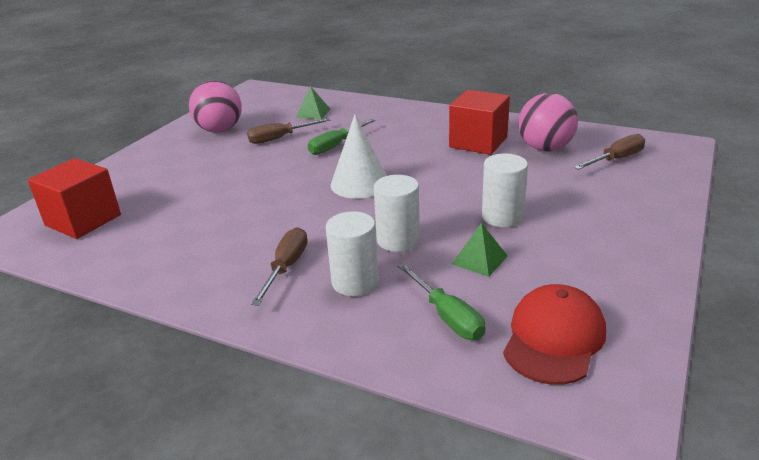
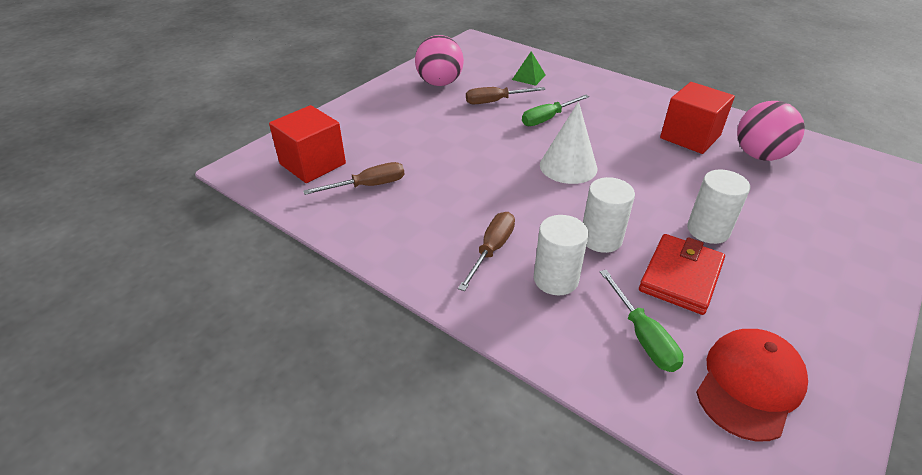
camera: 10 degrees right, 10 degrees up
green pyramid [452,223,508,277] -> red wallet [639,234,725,315]
brown screwdriver [574,134,645,170] -> brown screwdriver moved to [303,162,405,195]

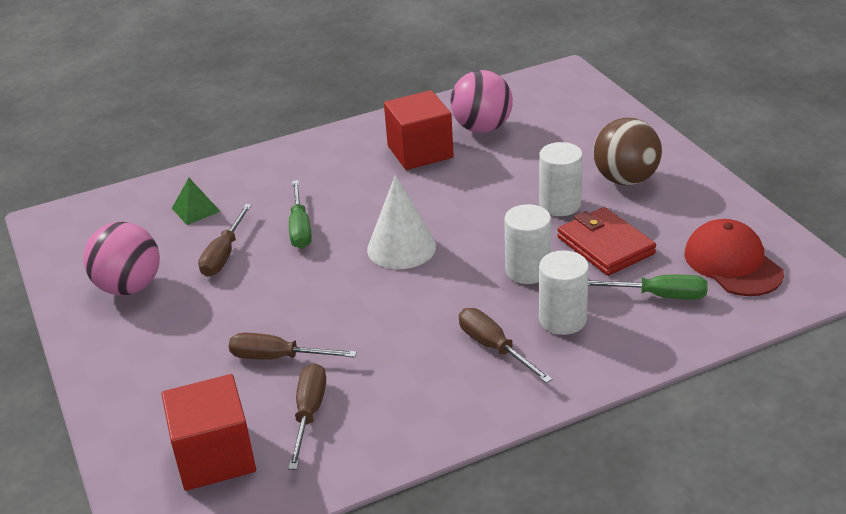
camera: 60 degrees left, 5 degrees down
none -> brown screwdriver [229,333,357,360]
none -> brown ball [593,118,662,185]

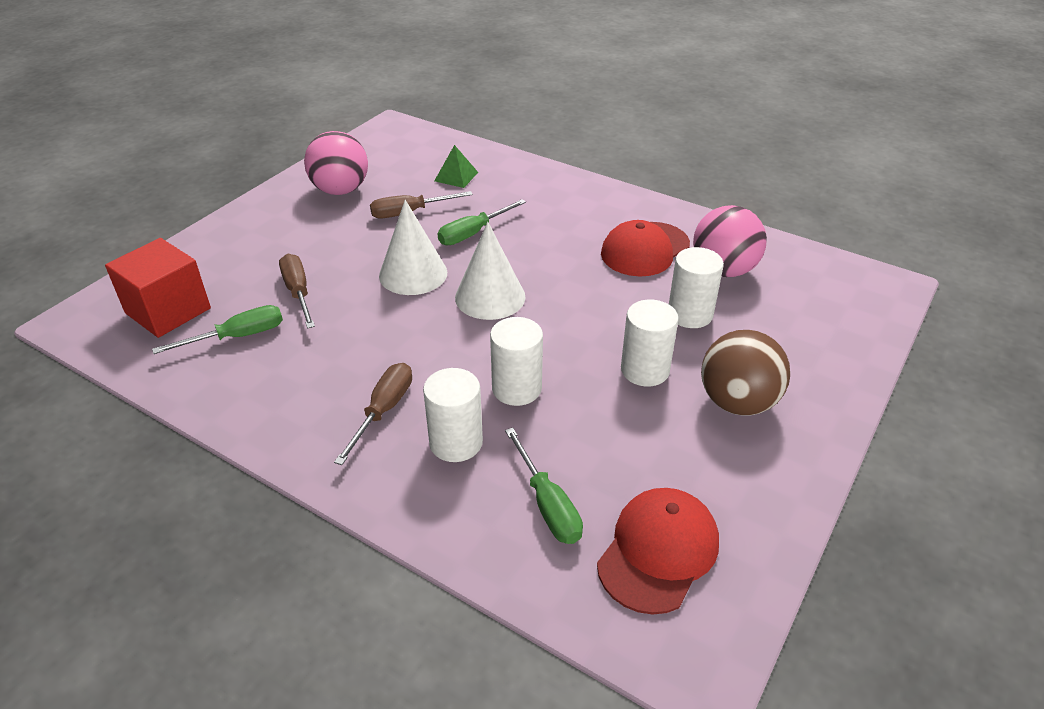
camera: 55 degrees right, 5 degrees up
brown screwdriver [288,363,326,470] -> green screwdriver [152,305,283,354]
red cube [384,90,454,170] -> red cap [601,220,690,276]
red wallet [557,207,656,276] -> none
none -> white cone [379,200,447,295]
none -> white cylinder [669,247,724,328]

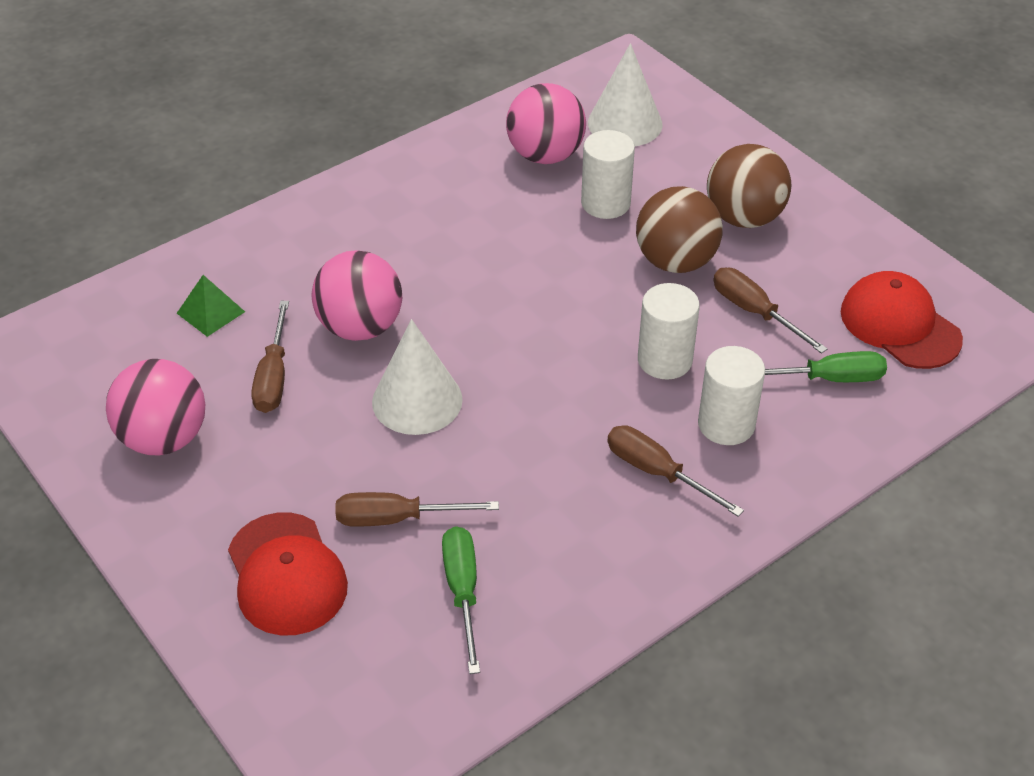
camera: 70 degrees left, 5 degrees up
red cube [105,238,211,338] -> none
green screwdriver [438,199,526,245] -> pink ball [312,250,402,341]
white cone [455,222,526,320] -> white cone moved to [588,43,663,146]
red cap [601,220,690,276] -> red cap moved to [228,513,348,635]
white cylinder [621,300,679,386] -> brown ball [636,186,723,273]
none -> brown screwdriver [713,268,828,354]

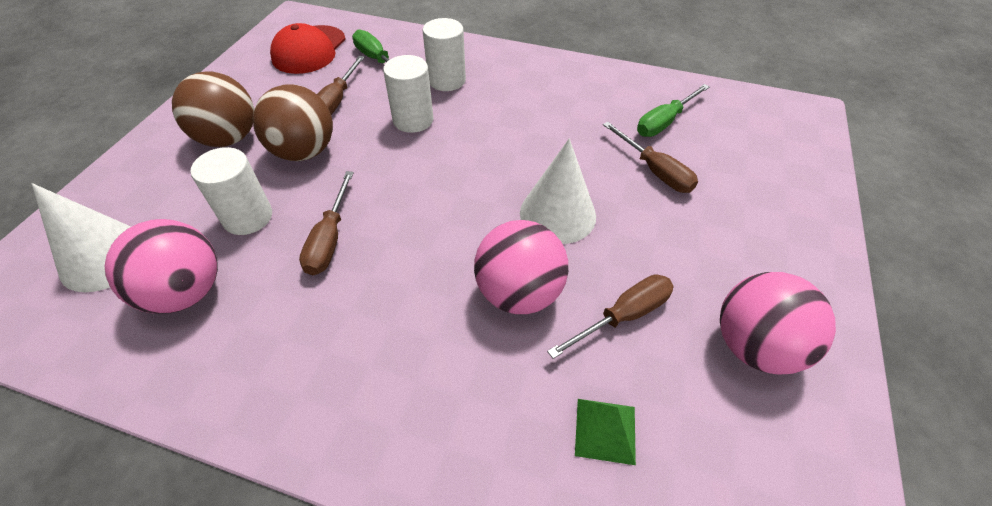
camera: 125 degrees left, 5 degrees up
red cap [228,513,348,635] -> none
brown screwdriver [607,425,744,517] -> brown screwdriver moved to [299,171,354,275]

